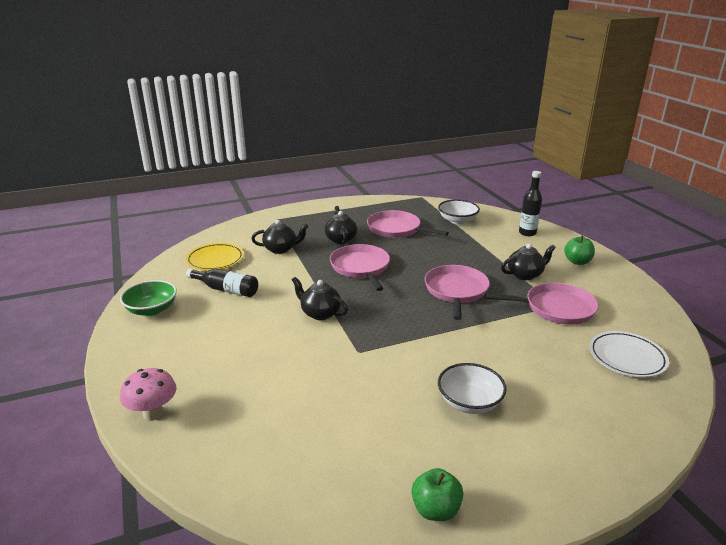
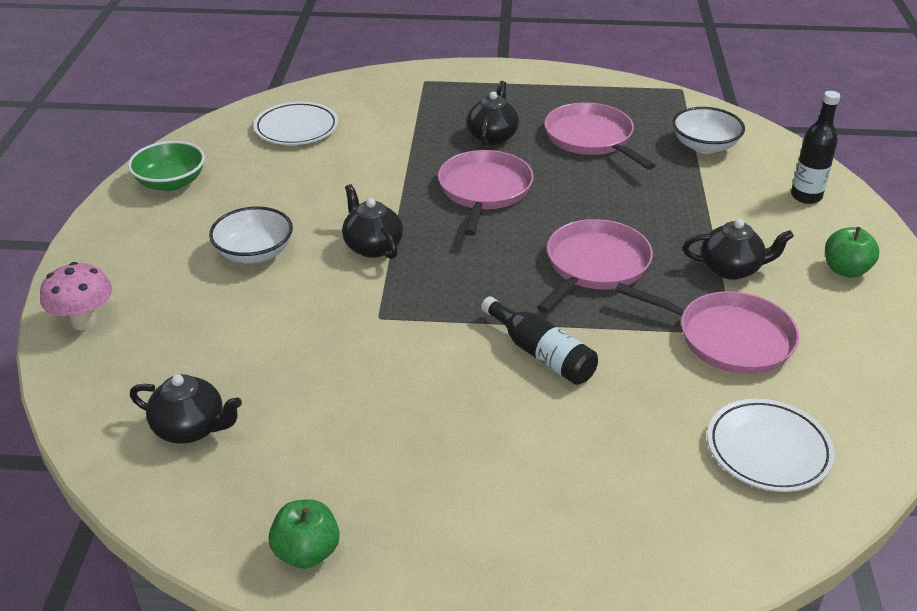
camera: 25 degrees right, 10 degrees up
yellow plate [186,243,244,271] -> white plate [253,102,338,145]
black bottle [186,269,258,297] -> black bottle moved to [481,296,598,385]
black teapot [251,220,308,254] -> black teapot moved to [130,374,242,444]
white bowl [438,363,507,414] -> white bowl moved to [209,206,293,264]

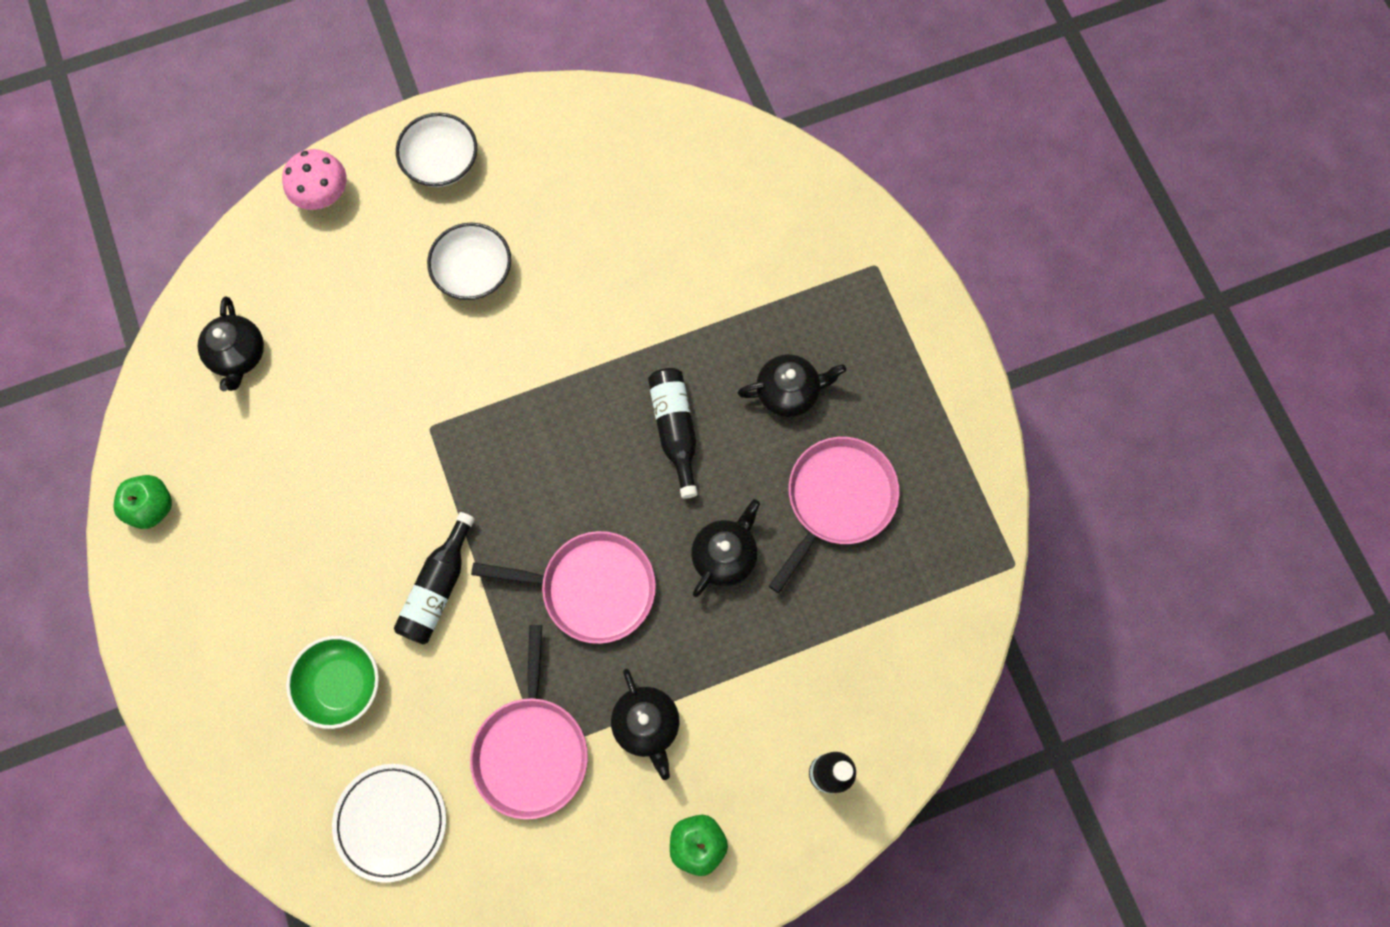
camera: 65 degrees right, 35 degrees up
green bowl [128,141,205,191] -> green bowl moved to [286,636,379,729]
white plate [253,102,338,145] -> none
black teapot [342,184,403,259] -> black teapot moved to [691,499,760,597]
pink pan [438,150,534,236] -> black bottle [648,368,698,499]
white bowl [672,107,745,154] -> white bowl moved to [396,113,477,187]

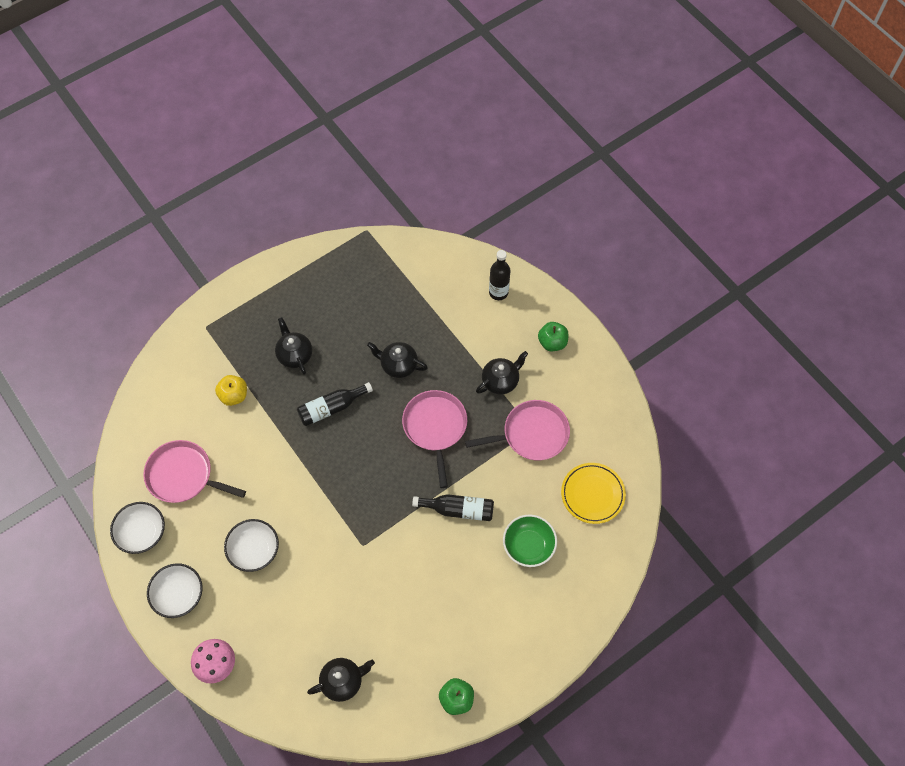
camera: 105 degrees left, 10 degrees down
white plate [332,764,446,883] -> yellow plate [561,463,626,524]
pink pan [769,437,900,593] -> pink pan moved to [144,440,246,503]
none -> white bowl [110,502,165,554]
none -> yellow apple [215,375,247,406]

